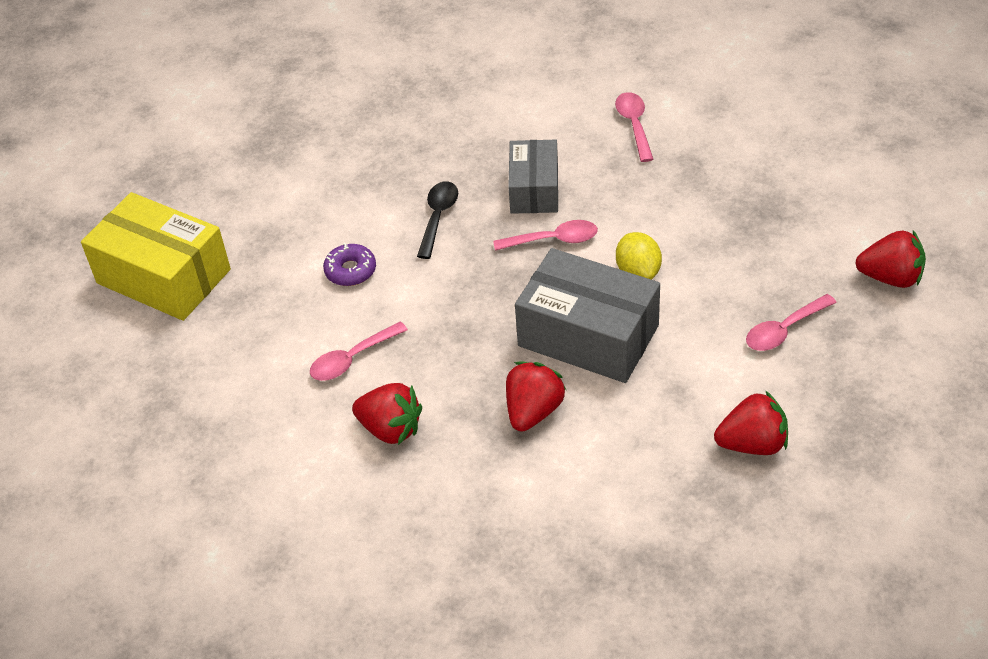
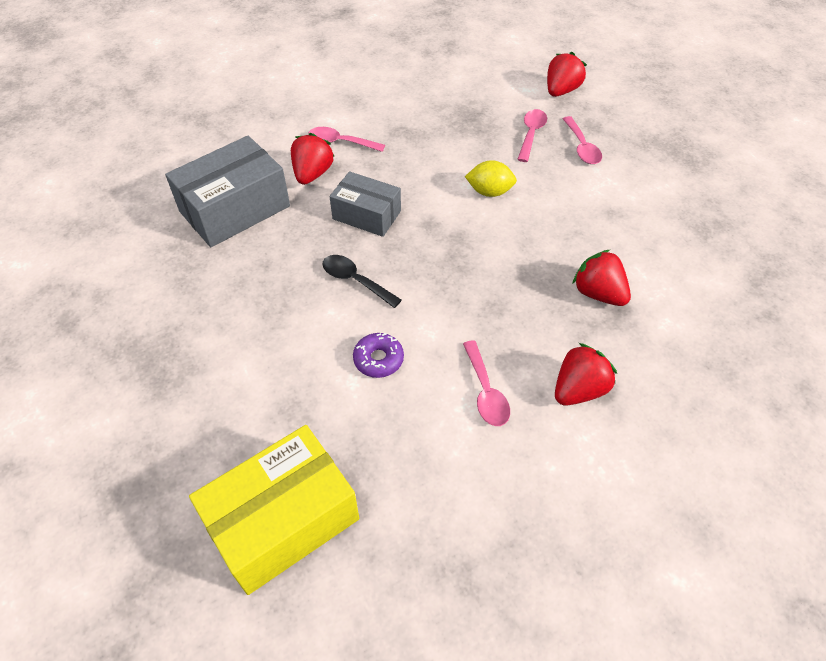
camera: 70 degrees left, 5 degrees up
pink spoon [493,220,598,251] -> pink spoon moved to [517,109,547,162]
grey box [515,248,660,383] -> grey box moved to [165,136,290,247]
red strawberry [714,391,788,455] -> red strawberry moved to [291,133,335,185]

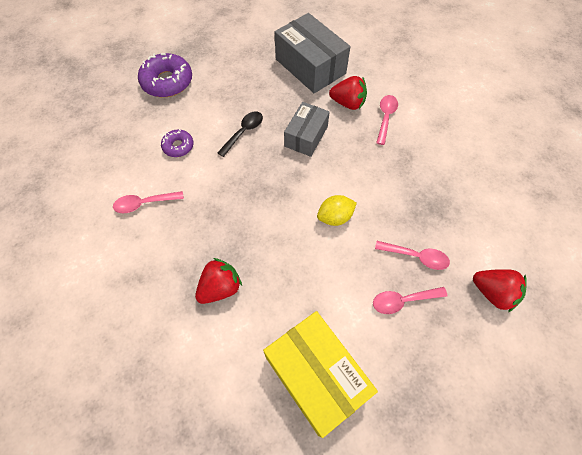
camera: 90 degrees right, 10 degrees up
yellow box [189,425,359,595] -> yellow box moved to [263,311,378,438]
yellow lemon [465,160,517,197] -> yellow lemon turned 60 degrees clockwise [317,195,357,226]
red strawberry [555,343,617,406] -> none
none -> purple donut [138,53,192,97]

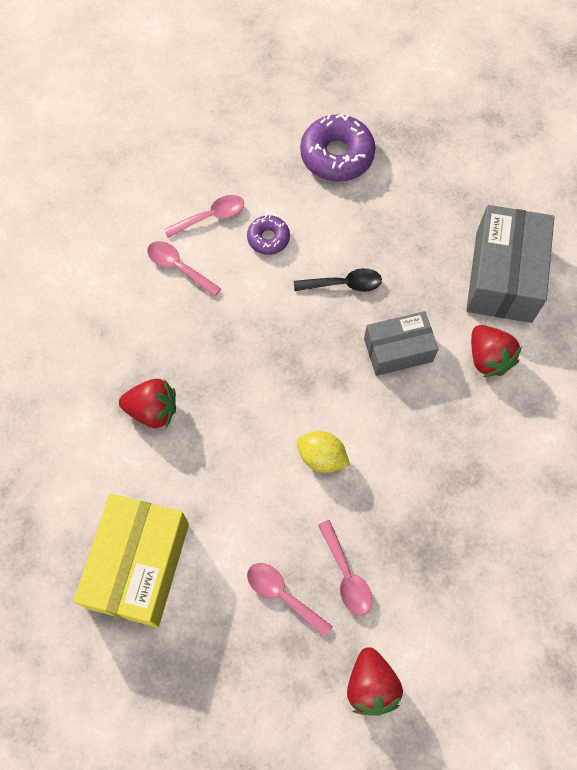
camera: 50 degrees right, 5 degrees up
pink spoon [376,95,398,145] -> pink spoon moved to [164,195,244,238]

